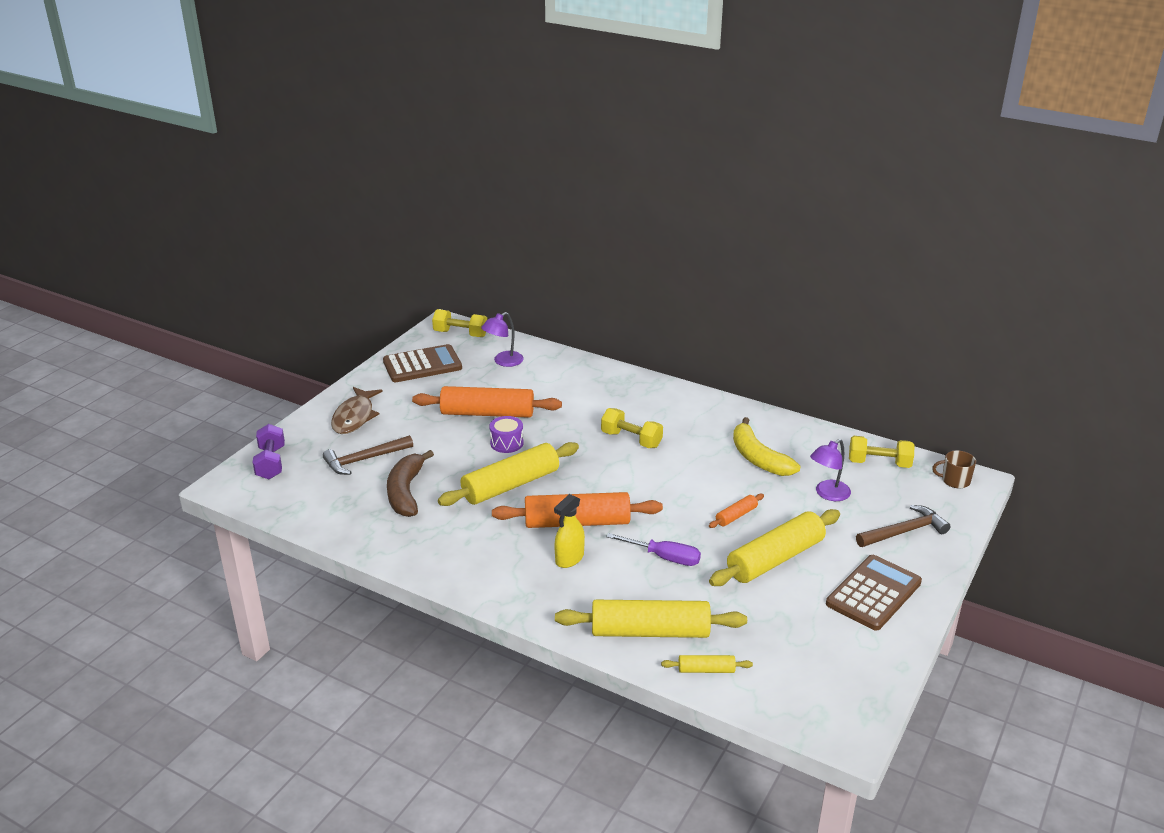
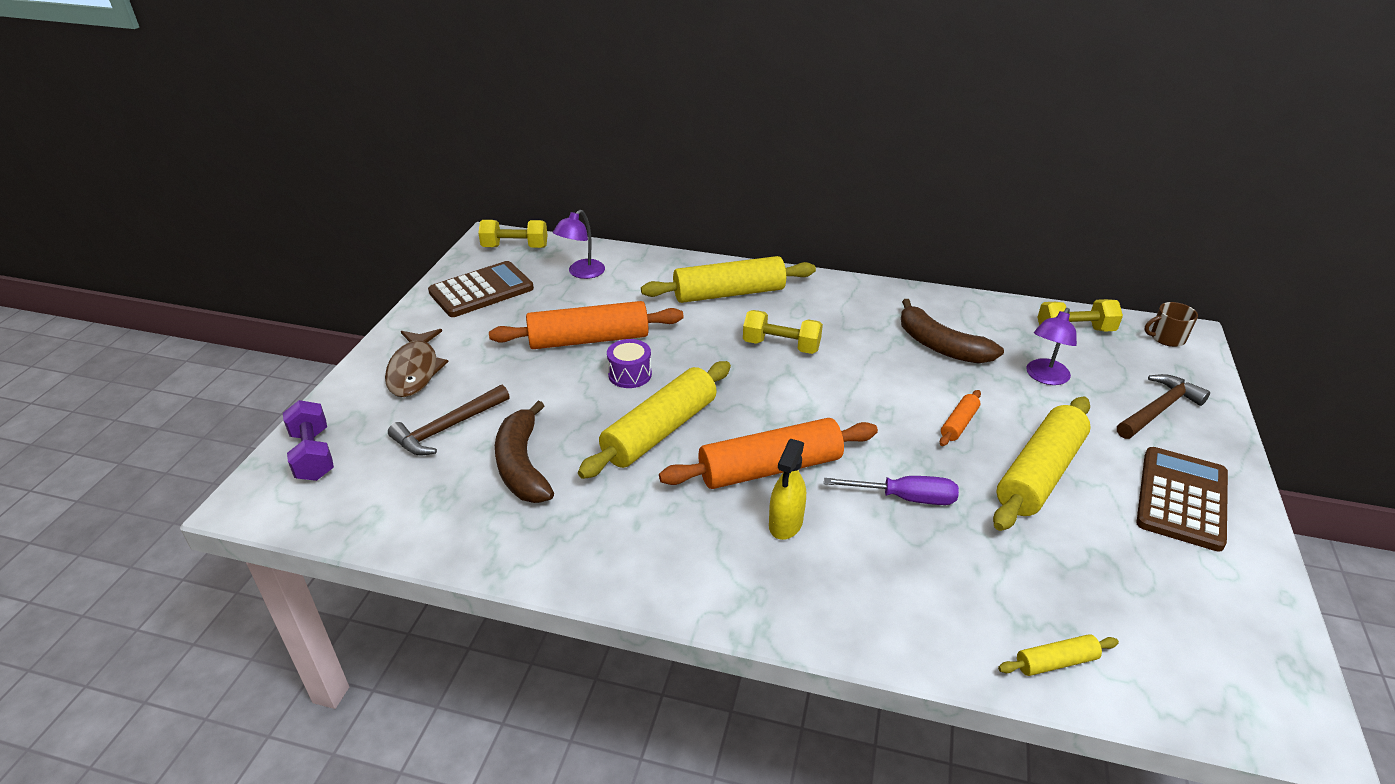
camera: 15 degrees left, 5 degrees up
yellow rolling pin [555,600,747,638] -> yellow rolling pin moved to [641,256,816,303]
yellow banana [733,417,800,476] -> brown banana [901,299,1004,363]

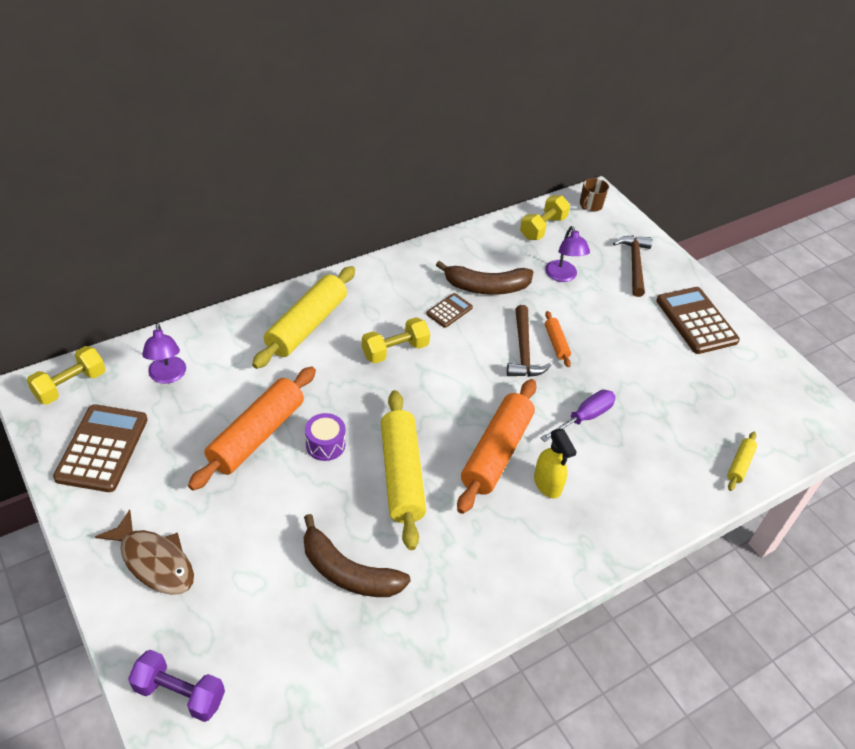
camera: 50 degrees left, 10 degrees up
brown hammer [388,385,510,455] -> brown hammer moved to [507,305,551,377]
yellow rolling pin [993,396,1091,531] -> none
none -> brown calculator [427,293,473,328]

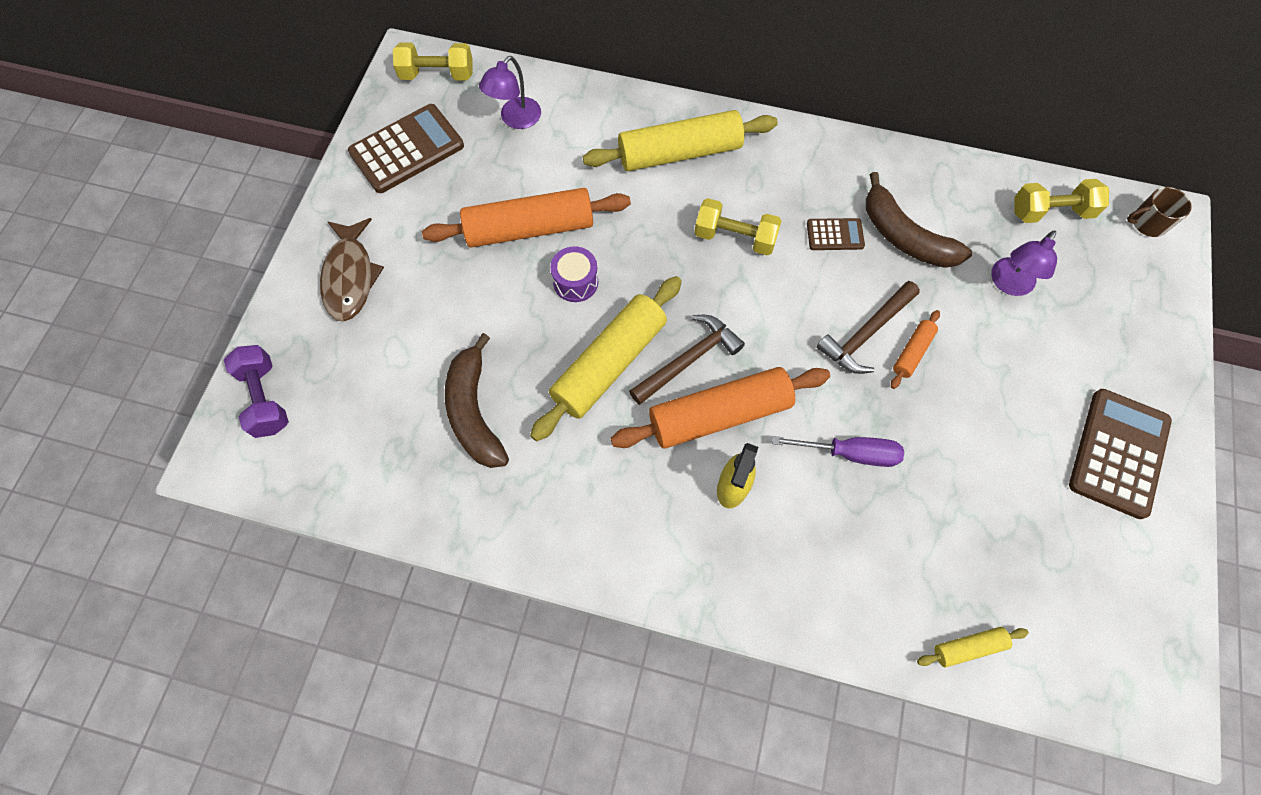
camera: 50 degrees right, 20 degrees up
brown hammer [613,236,652,297] -> brown hammer moved to [629,315,745,405]

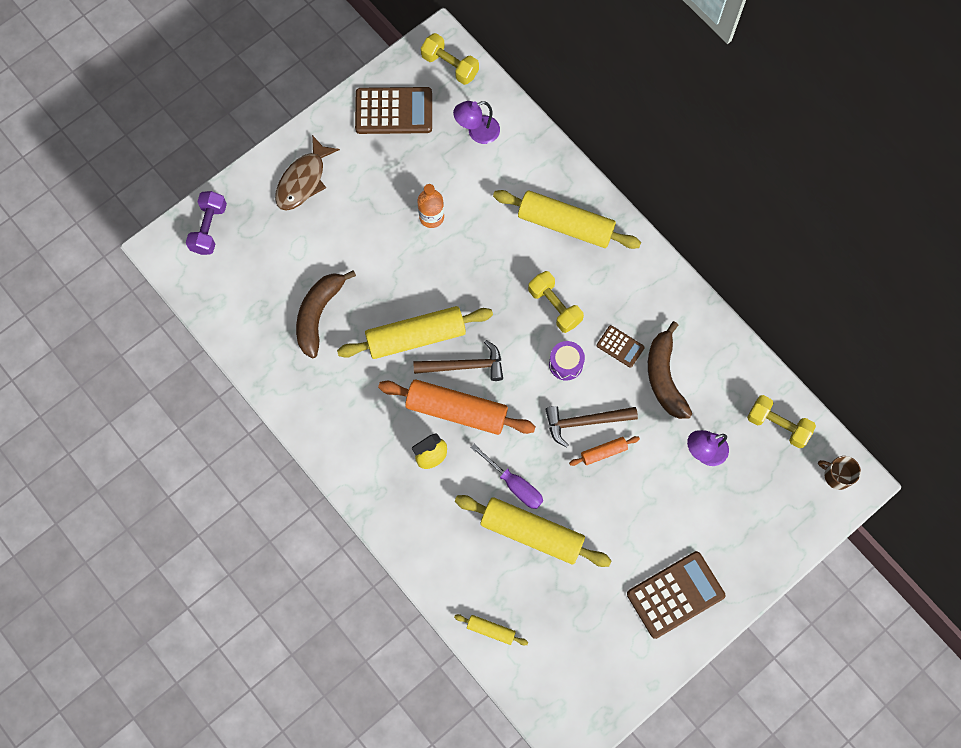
camera: 35 degrees right, 5 degrees up
orange rolling pin [422,188,631,248] -> orange bottle [417,184,444,228]
purple drum [550,246,598,302] -> purple drum moved to [549,341,585,381]
none -> yellow rolling pin [455,495,612,567]

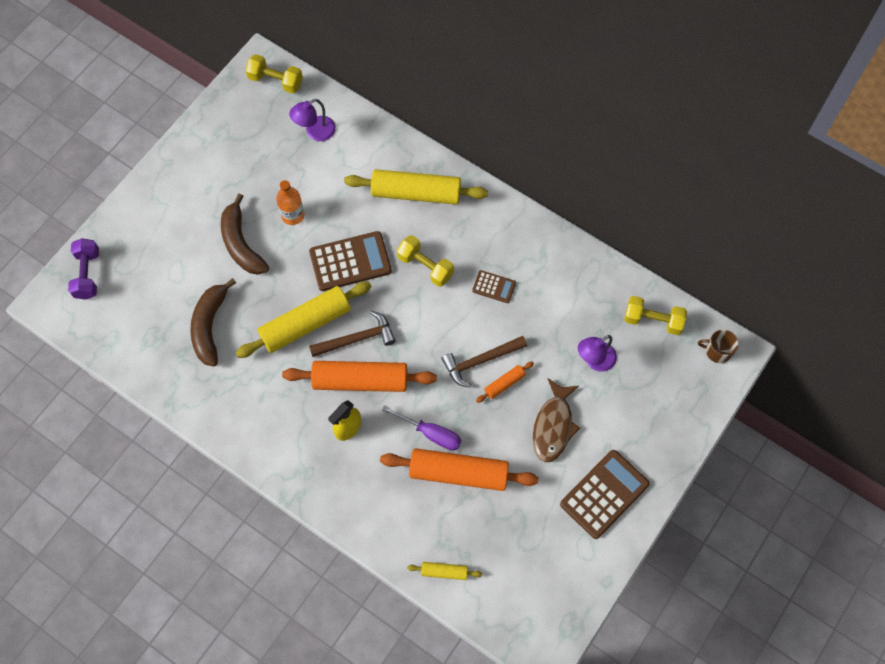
camera: 15 degrees left, 5 degrees down
brown fish [275,135,340,211] -> brown fish moved to [533,378,580,462]
brown calculator [355,87,432,134] -> brown calculator moved to [309,231,392,291]
yellow rolling pin [455,495,612,567] -> orange rolling pin [380,448,538,491]
purple drum [549,341,585,381] -> none
brown banana [648,321,692,419] -> brown banana moved to [221,194,269,275]

